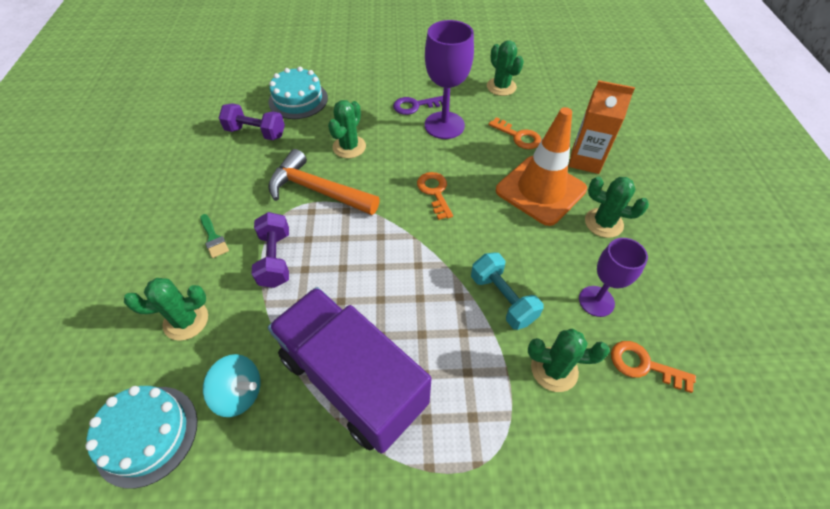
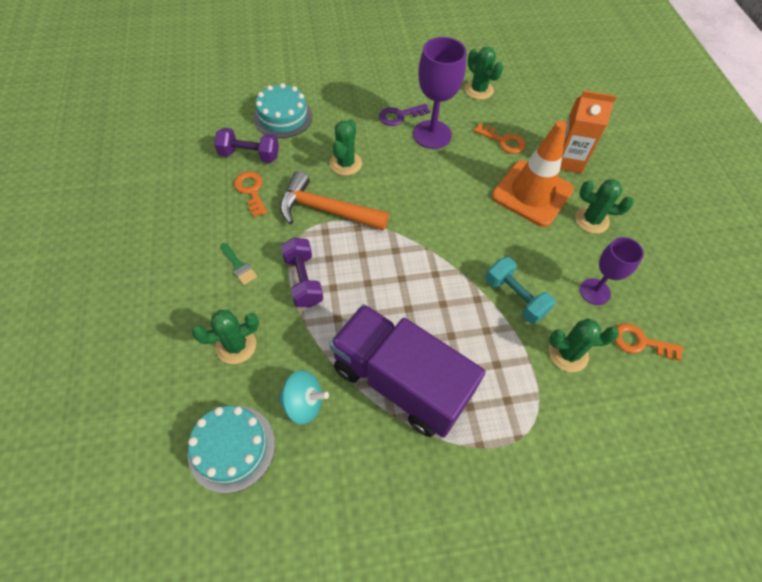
camera: 10 degrees left, 5 degrees up
orange key [417,172,453,220] -> orange key moved to [234,172,267,217]

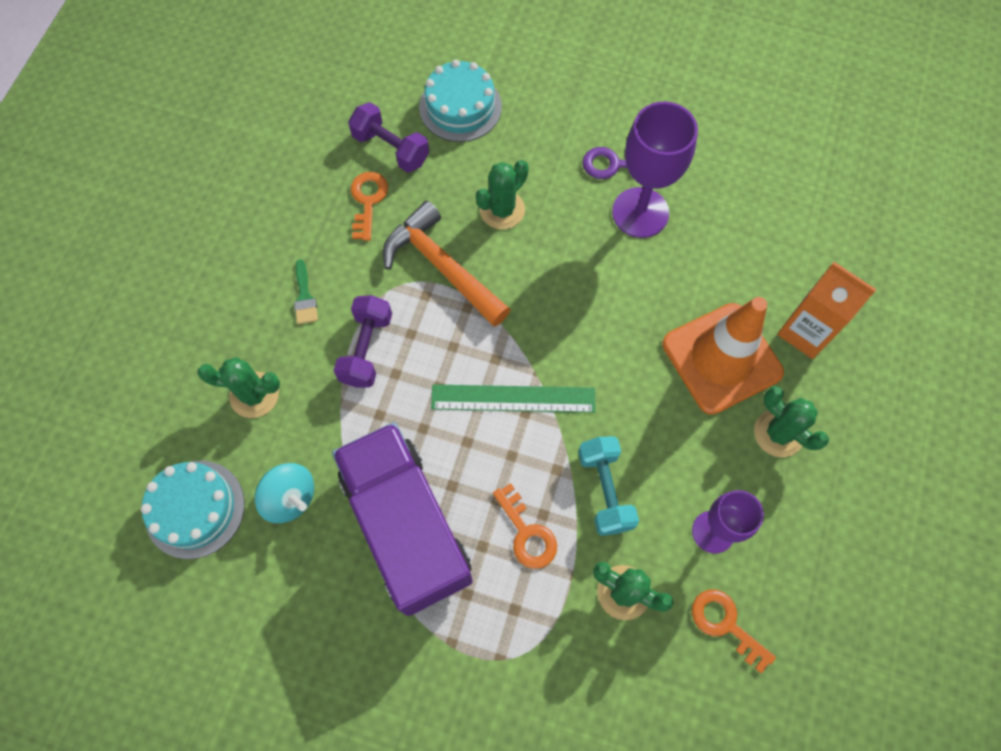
camera: 30 degrees right, 10 degrees up
green cactus [465,47,503,100] -> none
orange key [474,123,526,154] -> orange key moved to [493,483,557,569]
none -> green ruler [431,384,596,413]

